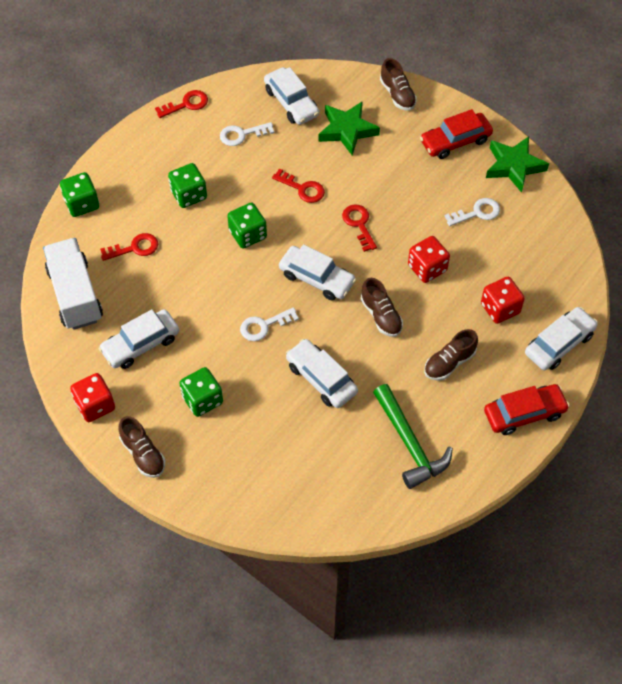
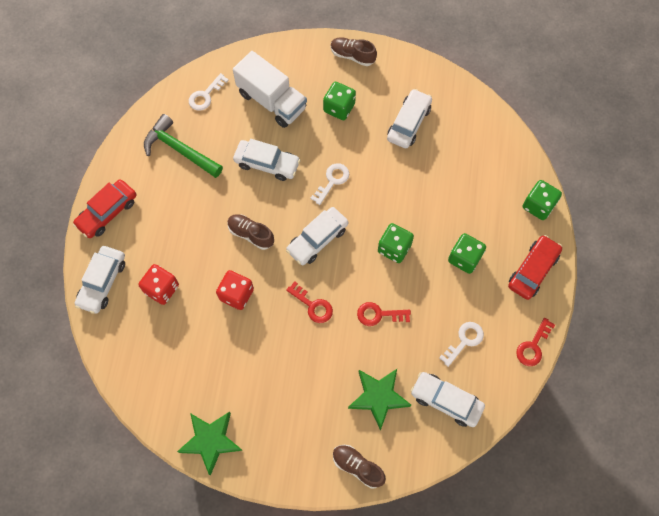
camera: 150 degrees right, 10 degrees up
white truck [43,238,103,330] -> white truck moved to [233,51,307,128]
red dice [70,373,115,422] -> none
red key [100,233,158,261] -> none
white car [279,244,356,300] -> white car turned 45 degrees counterclockwise [286,207,348,265]
red car [420,109,493,159] -> red car moved to [508,235,562,300]
brown shoe [424,329,478,381] -> none
white key [445,198,500,226] -> white key moved to [189,73,229,111]

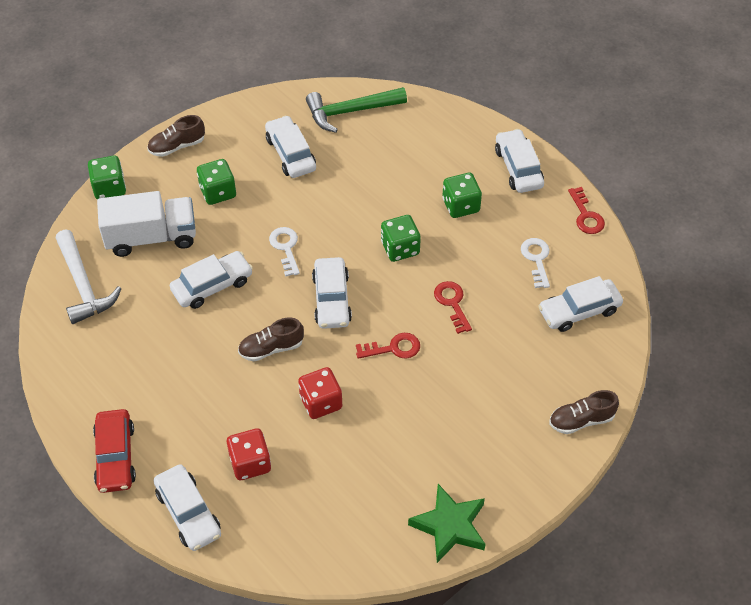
camera: 50 degrees left, 15 degrees down
green hammer [144,114,223,178] -> green hammer moved to [306,87,407,133]
white key [189,73,229,111] -> white hammer [56,230,121,324]
green star [348,369,411,431] -> none
red key [357,302,411,326] -> red key turned 120 degrees clockwise [434,281,472,334]
red car [508,235,562,300] -> white car [495,129,544,193]
green dice [523,180,562,220] -> green dice moved to [88,156,126,200]

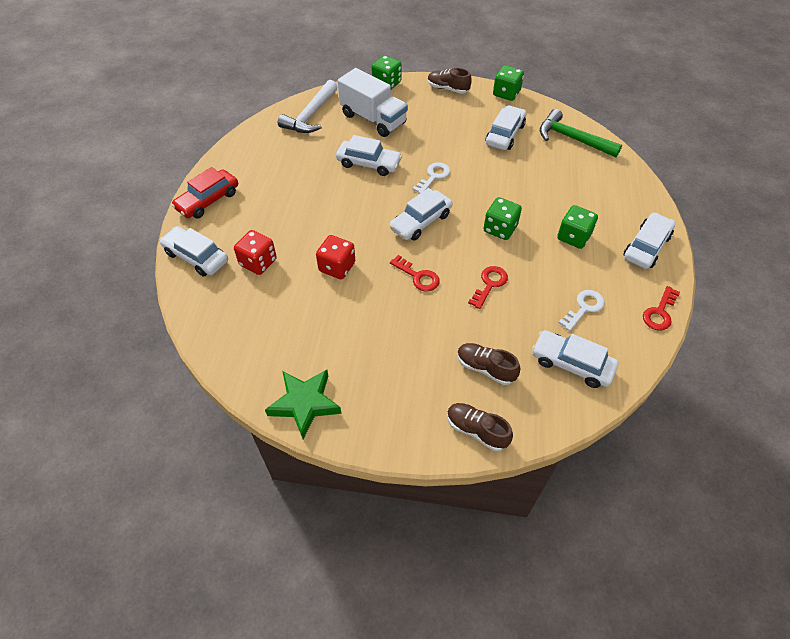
camera: 50 degrees right, 0 degrees up
white car [154,464,221,551] -> white car turned 105 degrees clockwise [160,226,228,277]
green dice [197,159,236,205] -> green dice moved to [493,65,524,101]
brown shoe [238,318,304,362] -> brown shoe moved to [457,343,520,385]

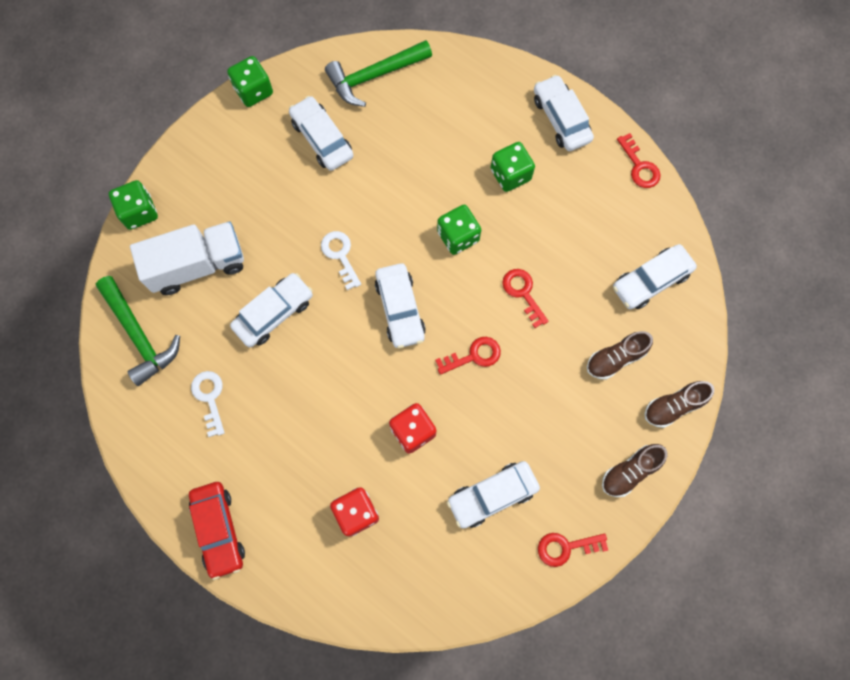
camera: 60 degrees left, 20 degrees up
white car [160,226,228,277] -> white car moved to [447,461,540,528]
green star [265,370,342,439] -> red key [538,533,608,567]
white hammer [278,80,338,133] -> green hammer [96,276,180,386]
brown shoe [428,68,472,94] -> brown shoe moved to [602,444,667,497]
white key [559,290,605,331] -> white key moved to [191,371,225,437]

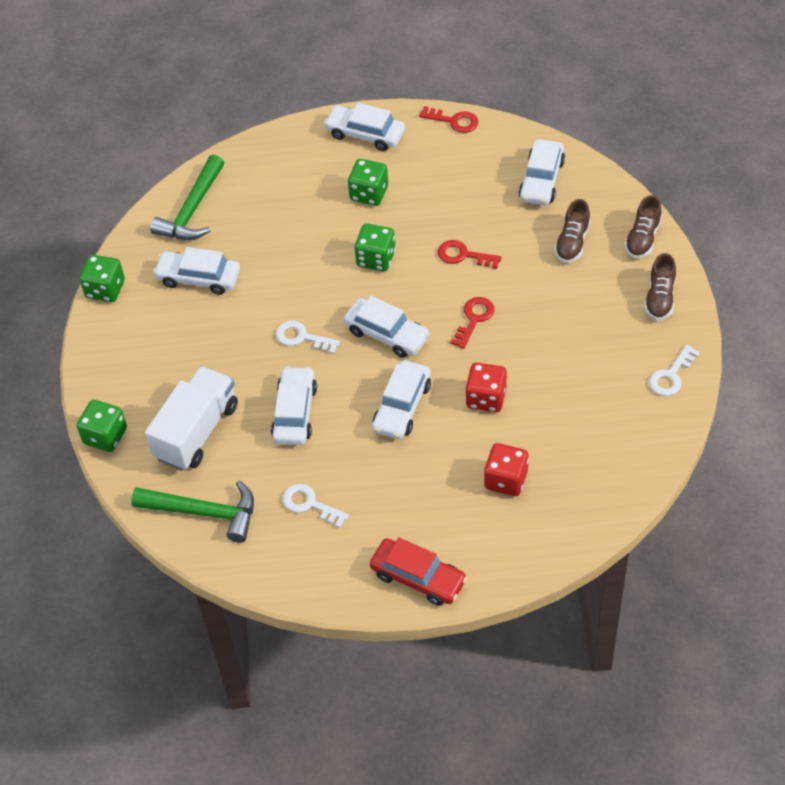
camera: 40 degrees left, 20 degrees down
white car [447,461,540,528] -> white car moved to [372,360,431,439]
red key [538,533,608,567] -> white key [649,345,700,396]

